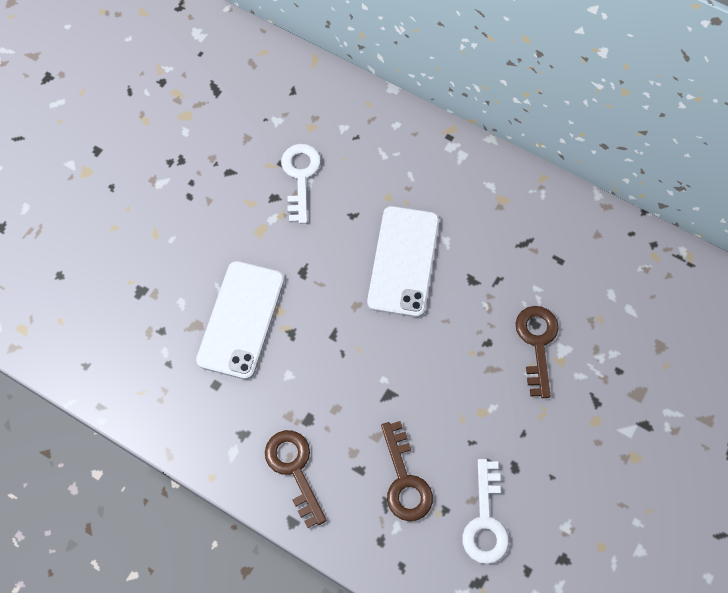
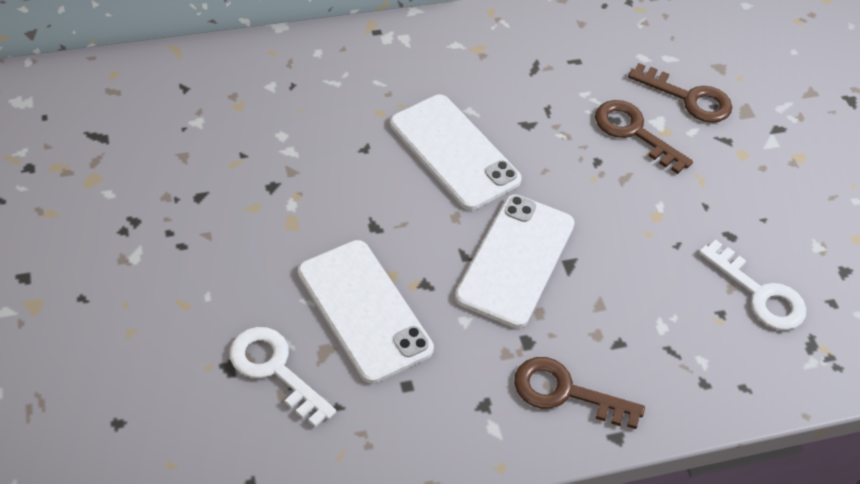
camera: 50 degrees left, 15 degrees down
white key [281,144,321,224] -> white key moved to [229,327,336,427]
brown key [381,421,433,521] -> brown key moved to [628,63,732,123]
none -> white phone [455,194,575,328]

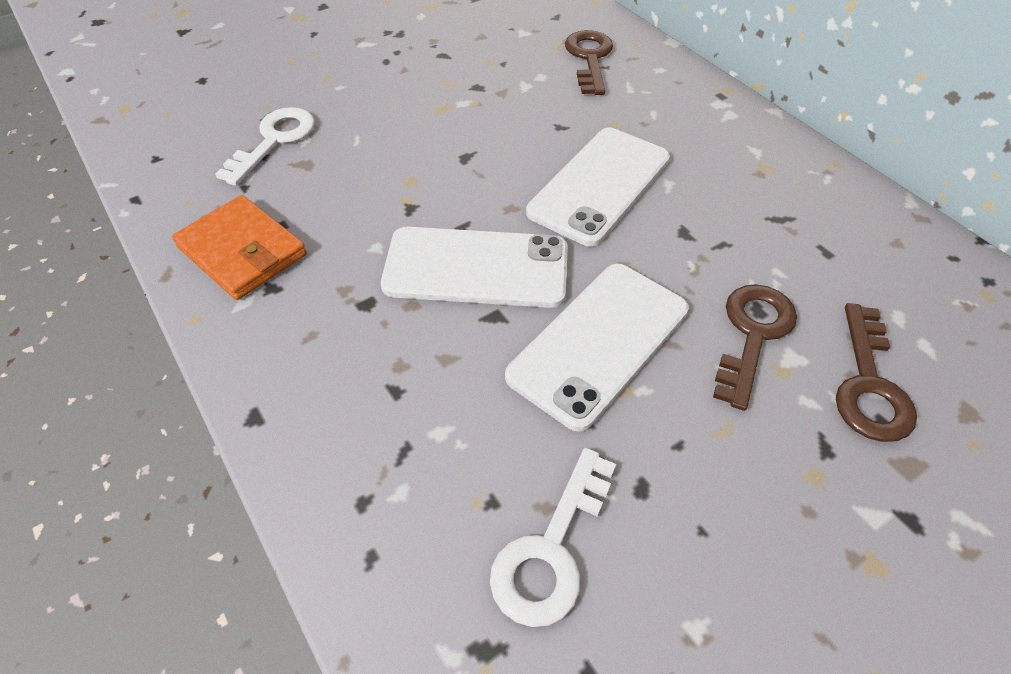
camera: 75 degrees right, 0 degrees up
white phone [298,240,434,384] -> white phone moved to [505,264,689,432]
brown key [514,357,645,429] -> brown key moved to [565,30,613,95]
none -> orange wallet [172,195,307,300]

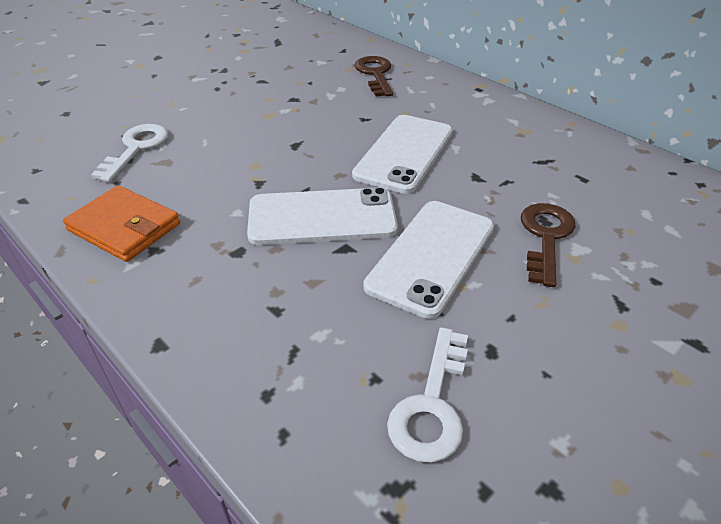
camera: 10 degrees left, 10 degrees down
brown key [836,303,917,442] -> none

